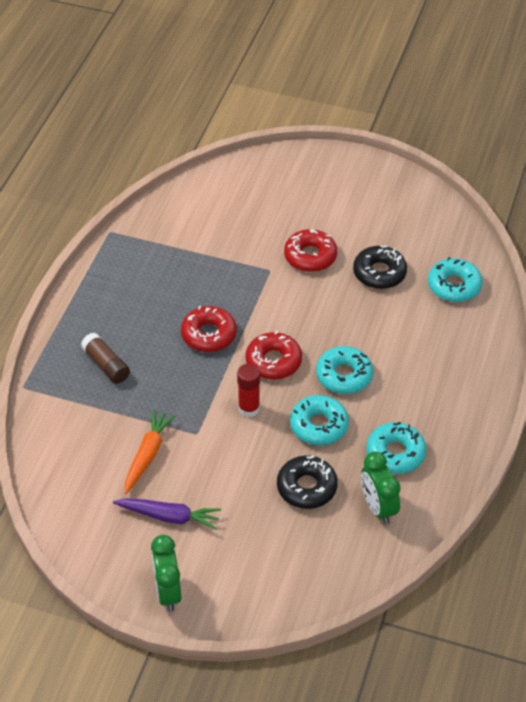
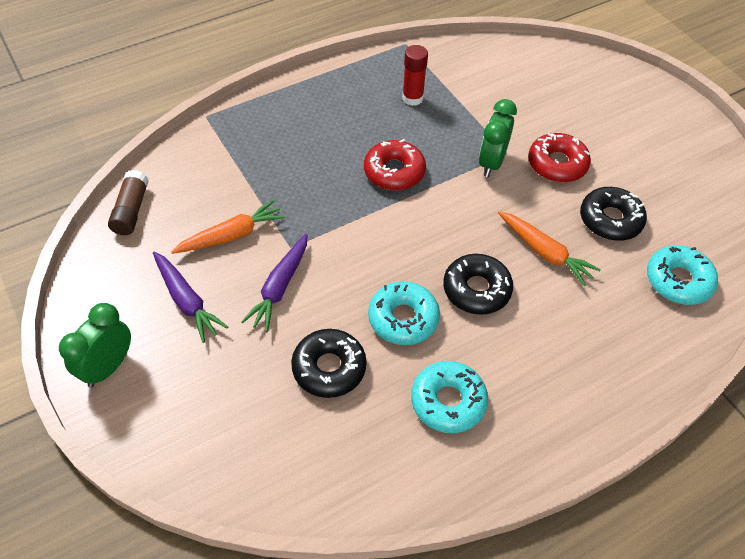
camera: 40 degrees right, 5 degrees up
brown glue stick [81,333,130,384] -> brown glue stick moved to [108,170,149,235]
red glue stick [237,364,260,417] -> red glue stick moved to [402,45,428,106]
red donut [246,331,302,380] -> none
turquoise donut [316,346,373,394] -> black donut [443,254,513,315]
green clock [361,451,401,524] -> green clock moved to [479,99,517,177]
none -> purple carrot [241,234,307,332]
none -> orange carrot [498,211,601,286]

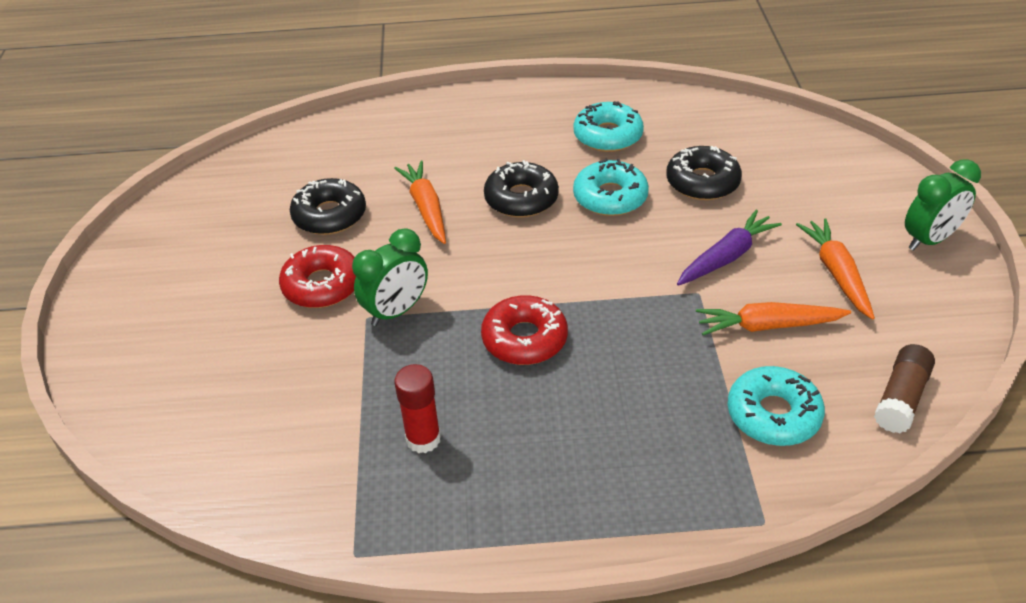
camera: 150 degrees left, 10 degrees down
purple carrot [153,252,228,343] -> orange carrot [796,218,875,320]
turquoise donut [647,245,718,305] -> turquoise donut moved to [728,366,825,446]

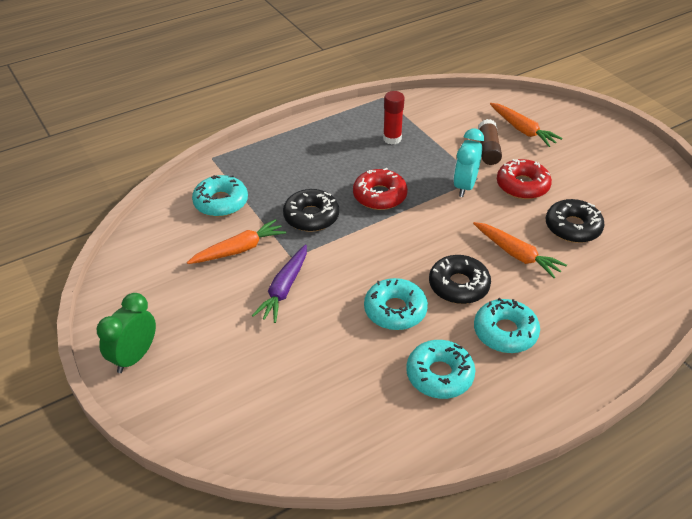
camera: 150 degrees right, 0 degrees up
green clock [352,228,428,326] -> turquoise clock [453,129,484,197]
black donut [666,146,742,200] -> black donut moved to [283,189,339,232]
orange carrot [796,218,875,320] -> orange carrot moved to [490,103,563,147]
brown glue stick [874,344,935,433] -> brown glue stick moved to [478,119,502,165]
none -> turquoise donut [474,298,540,353]

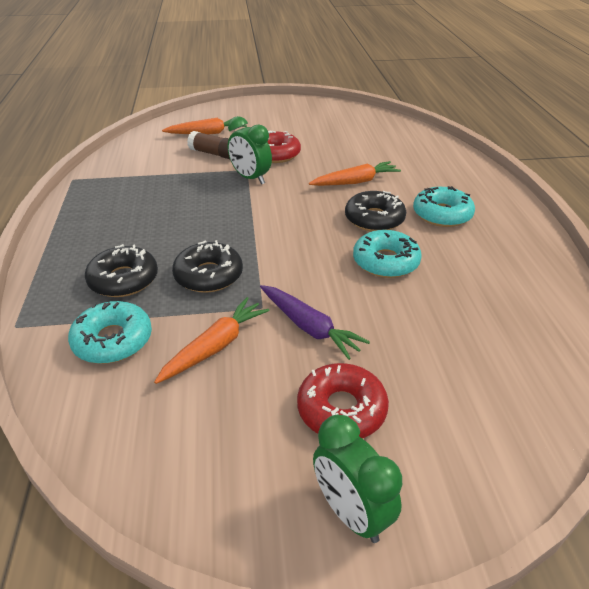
camera: 65 degrees left, 5 degrees down
orange carrot [187,219,286,264] -> orange carrot turned 45 degrees clockwise [154,297,270,384]
red donut [353,168,408,210] -> red donut moved to [297,363,389,438]
red glue stick [383,91,404,145] -> none
turquoise donut [406,340,475,399] -> none
turquoise clock [453,129,484,197] -> green clock [228,116,272,184]
black donut [546,199,605,243] -> black donut moved to [85,244,158,297]

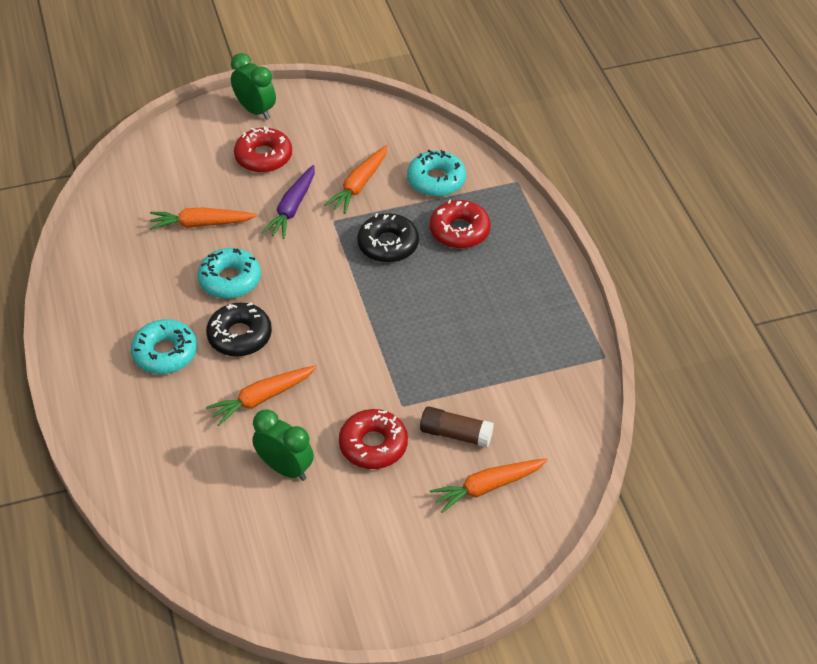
camera: 170 degrees right, 10 degrees up
black donut [85,244,158,297] -> red donut [430,199,491,249]
green clock [228,116,272,184] -> green clock moved to [252,409,314,481]
purple carrot [260,285,370,360] -> purple carrot turned 105 degrees counterclockwise [261,165,314,239]
none -> orange carrot [149,207,257,230]

